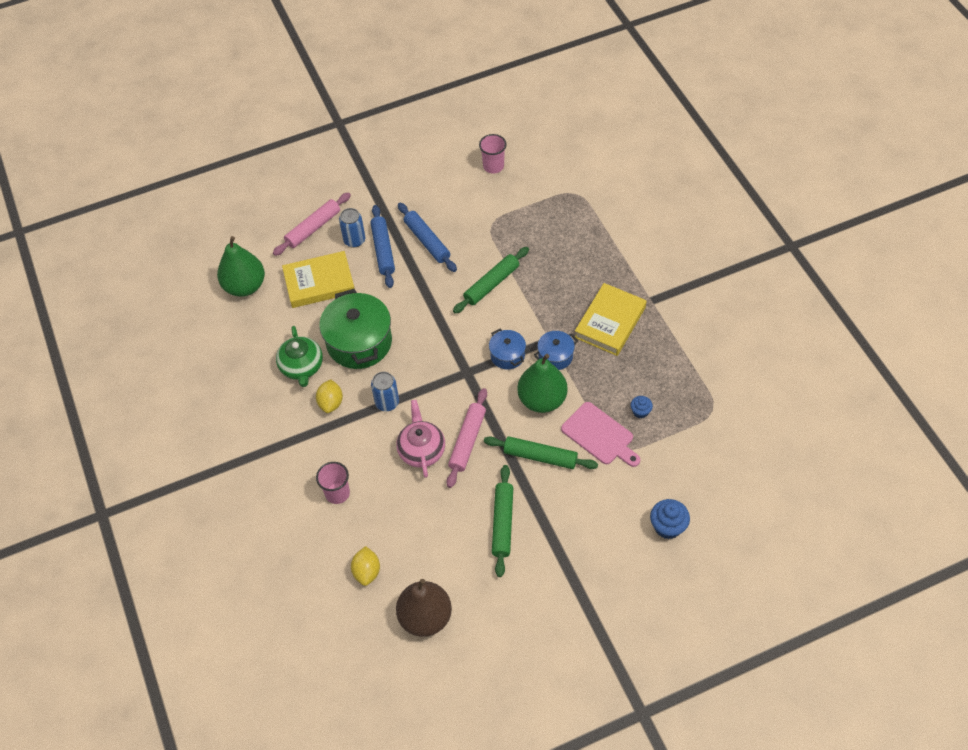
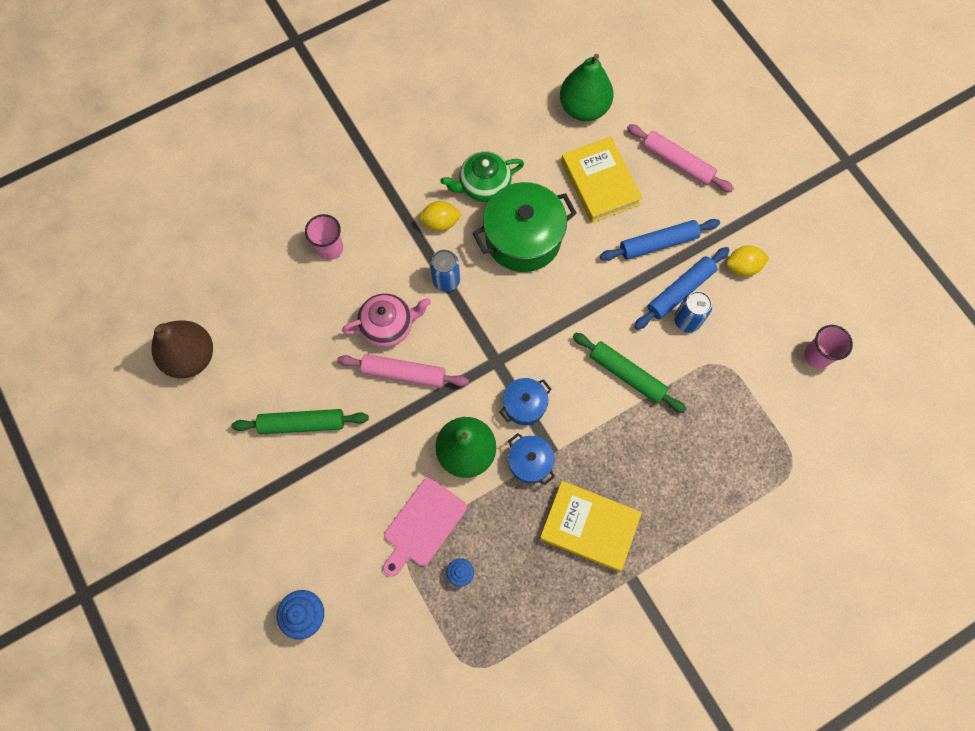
camera: 80 degrees right, 15 degrees up
blue can [339,208,365,247] -> blue can moved to [674,291,712,332]
yellow lemon [351,546,380,586] -> yellow lemon moved to [726,245,769,276]
green rolling pin [484,436,598,469] -> none

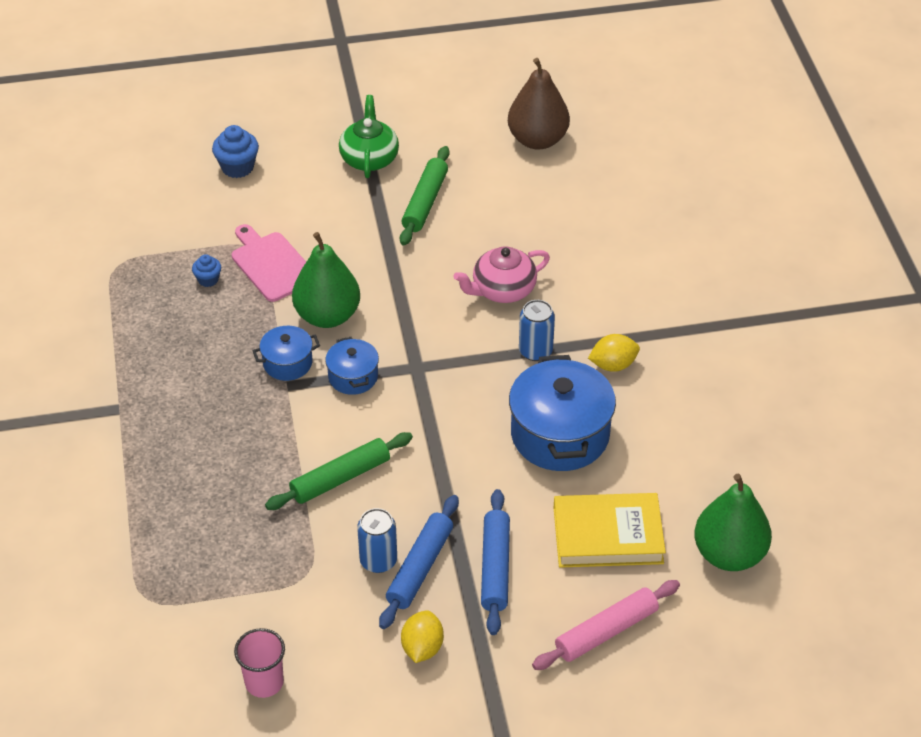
camera: 110 degrees right, 25 degrees down
pink cup [305,214,343,260] -> none
pink rolling pin [337,354,469,388] -> none
pink teapot [342,293,431,347] -> pink teapot turned 60 degrees clockwise [454,247,550,303]
yellow lemon [419,201,462,231] -> yellow lemon turned 60 degrees clockwise [588,334,640,372]
green teapot [441,151,524,202] -> green teapot moved to [339,95,399,178]
green pot [473,182,577,272] -> blue pot [509,355,616,471]
yellow book [539,481,642,571] -> none
blue rolling pin [634,247,730,330] -> blue rolling pin turned 45 degrees clockwise [379,495,459,629]

